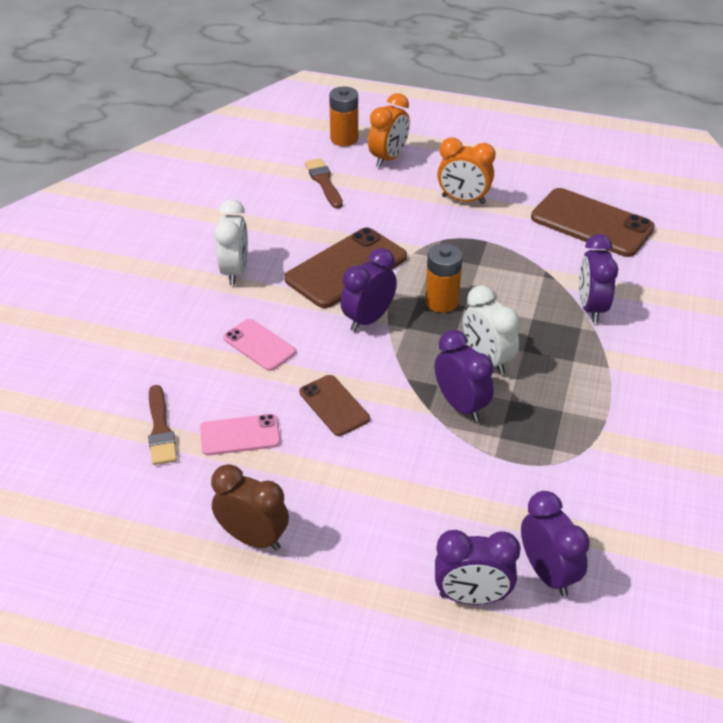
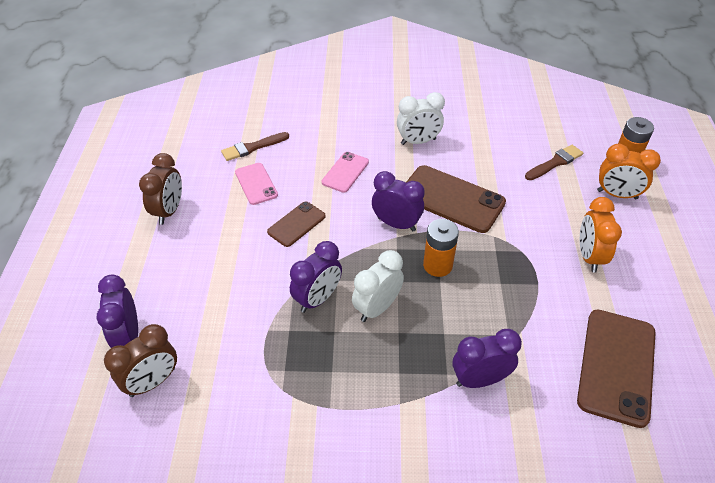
camera: 75 degrees right, 5 degrees up
purple clock [521,491,590,597] -> brown clock [104,324,177,397]

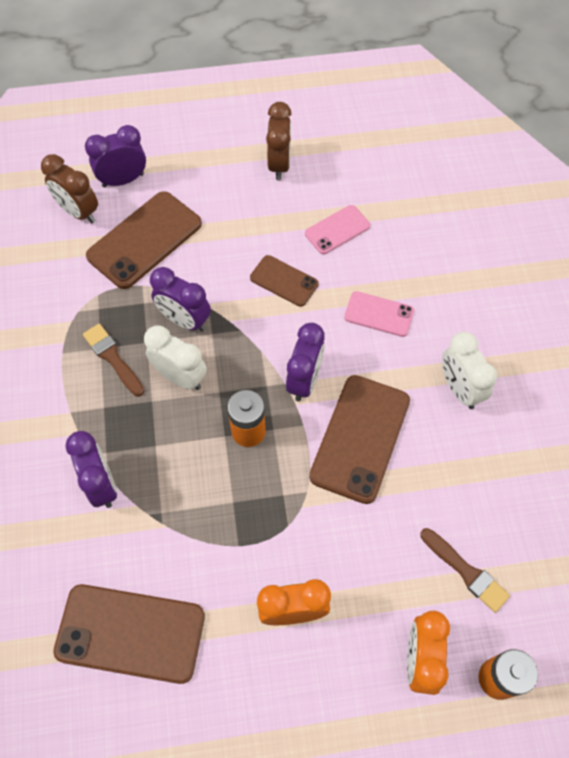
camera: 80 degrees right, 15 degrees up
brown clock [139,153,182,225] -> brown clock turned 90 degrees counterclockwise [266,102,292,181]
brown brush [221,132,289,161] -> brown brush moved to [83,324,144,396]
none -> brown phone [86,191,202,289]

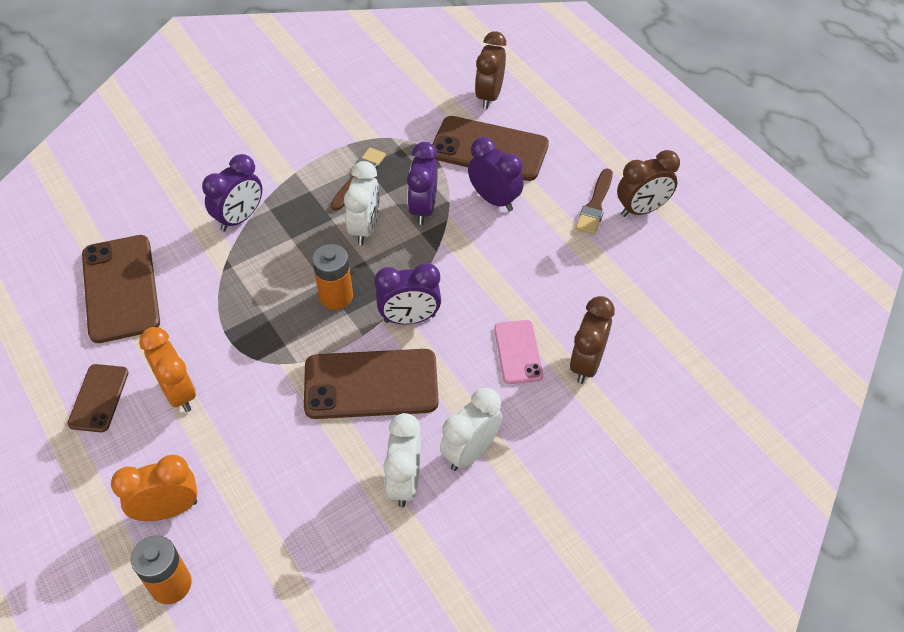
camera: 65 degrees right, 10 degrees down
purple clock [85,125,146,188] -> purple clock moved to [468,137,524,211]
brown phone [250,255,319,307] -> brown phone moved to [67,364,129,432]
pink phone [305,205,370,254] -> none
brown brush [420,528,510,613] -> brown brush moved to [575,168,613,235]
none -> white clock [383,413,421,507]
none -> brown clock [570,296,615,384]

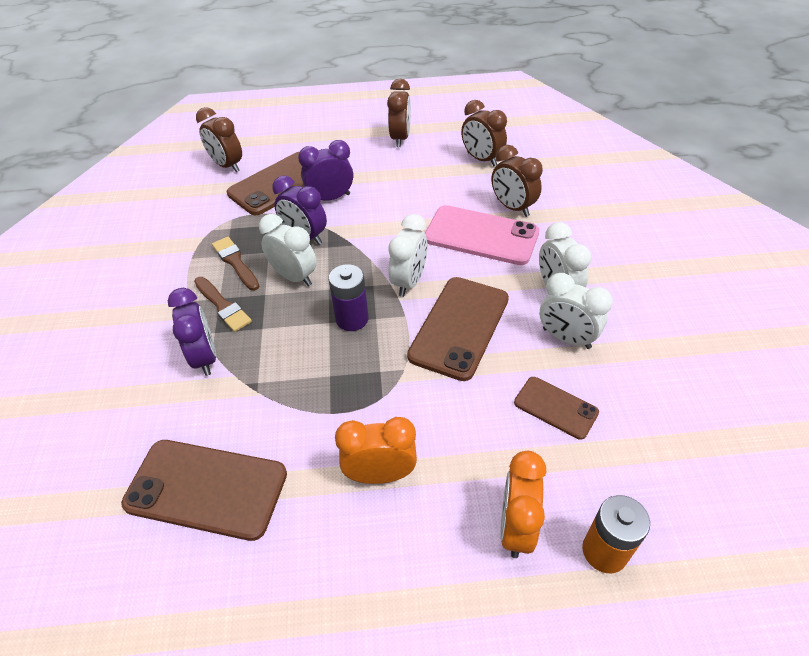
camera: 60 degrees left, 5 degrees down
brown phone [67,364,129,432] -> brown phone moved to [514,377,599,440]
orange battery [312,244,353,310] -> purple battery [329,264,369,331]
purple clock [374,263,441,324] -> white clock [388,214,428,297]
pink phone [494,320,543,384] -> pink phone [425,205,539,265], size x1.79
brown brush [575,168,613,235] -> brown brush moved to [194,277,252,332]
none -> brown clock [461,100,507,166]

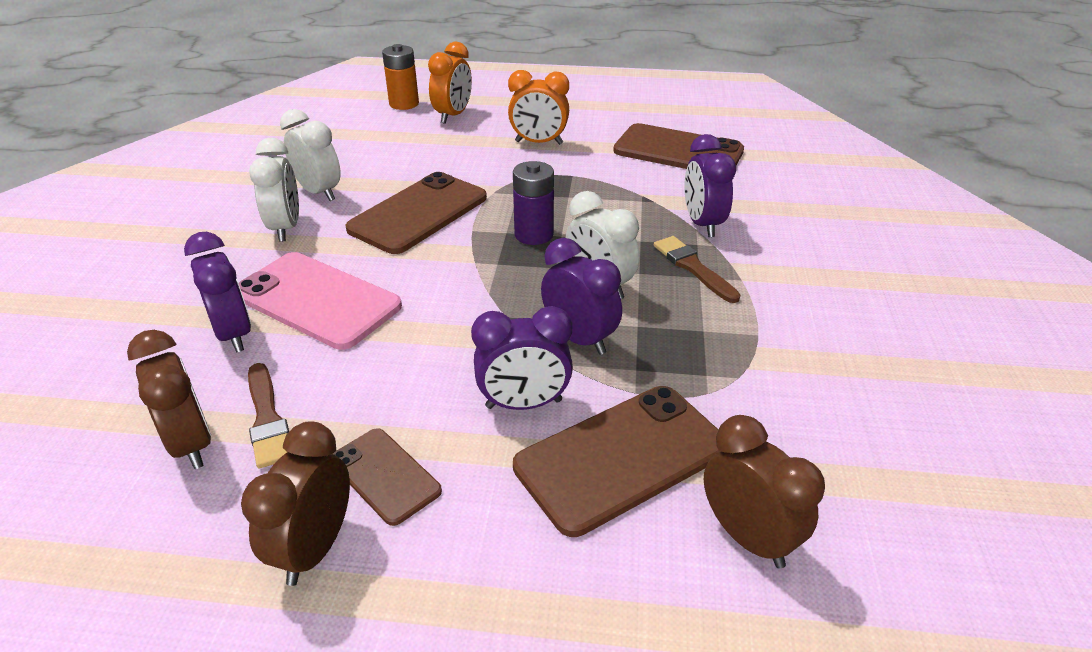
camera: 170 degrees left, 10 degrees down
brown brush [212,237,260,291] -> brown brush moved to [248,363,289,468]
white clock [388,214,428,297] -> none
brown clock [491,145,543,217] -> purple clock [184,232,251,353]
brown phone [514,377,599,440] -> brown phone moved to [333,428,442,526]

